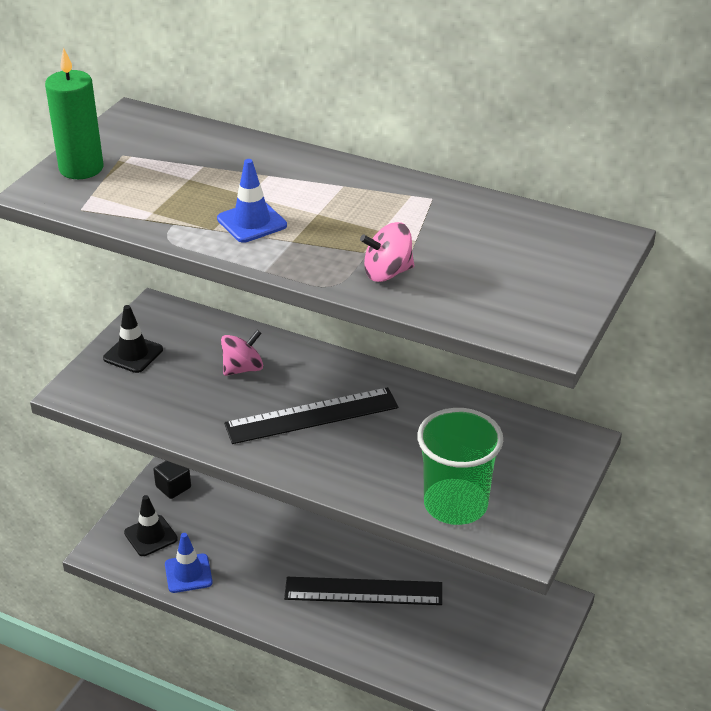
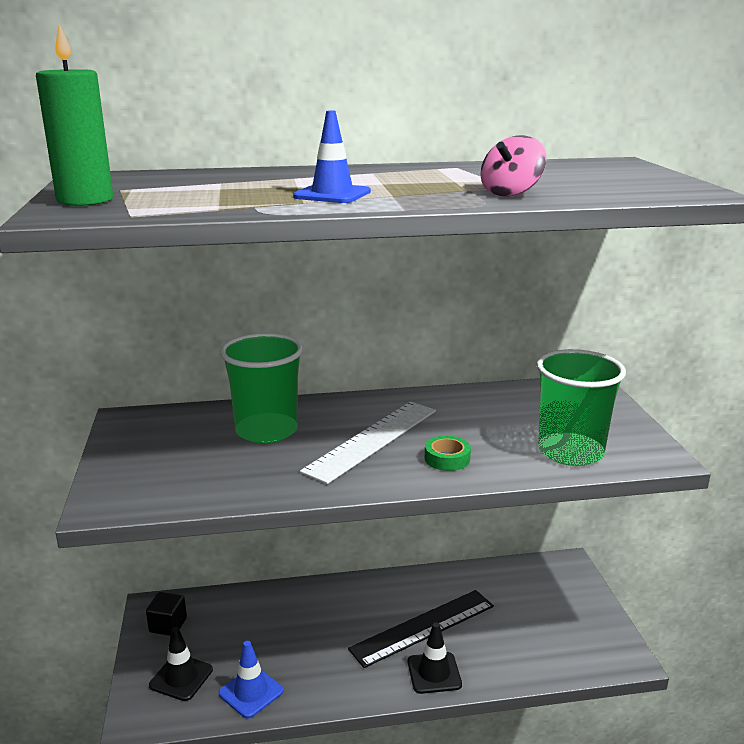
camera: 35 degrees left, 15 degrees down
black traffic cone [103,305,163,373] -> black traffic cone moved to [408,622,462,694]
pink spinning top [221,330,263,376] -> green cup [220,333,303,443]
black ruler [224,387,398,444] -> white ruler [300,402,436,484]
none -> green tape [425,436,471,471]

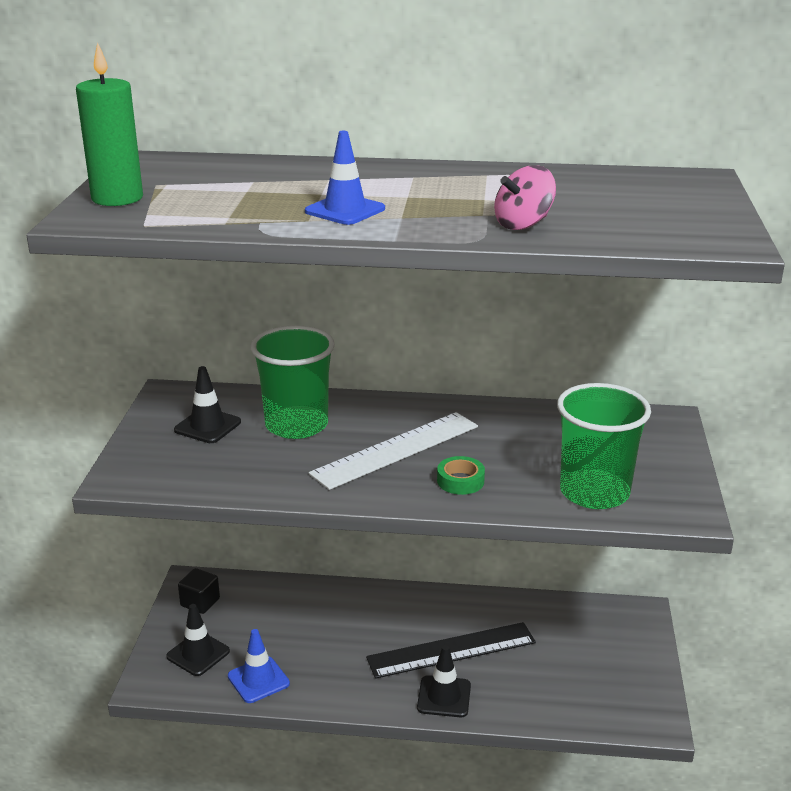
camera: 15 degrees right, 5 degrees up
none -> black traffic cone [174,366,241,443]

